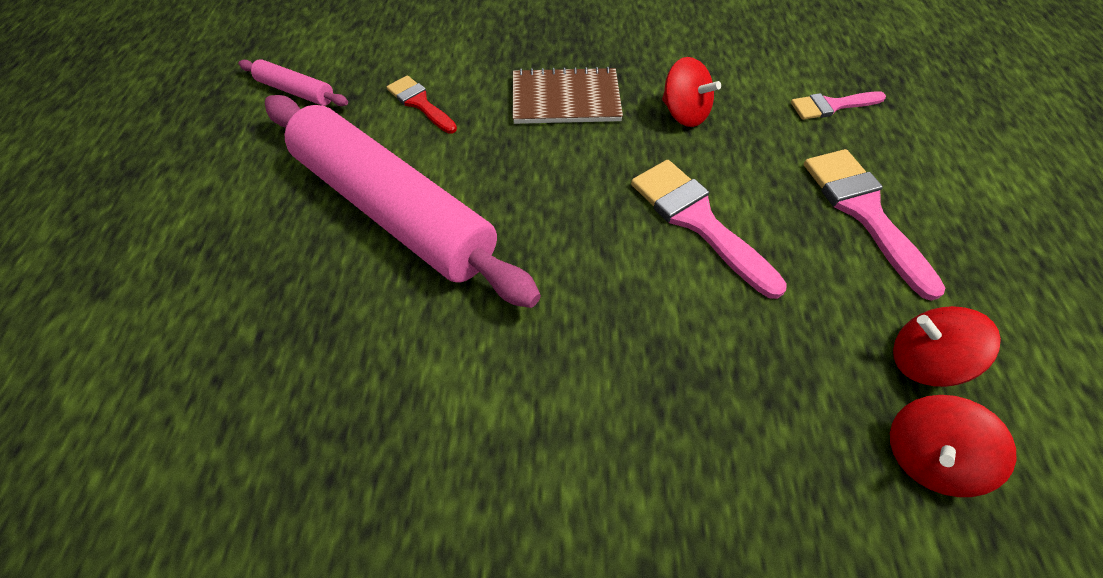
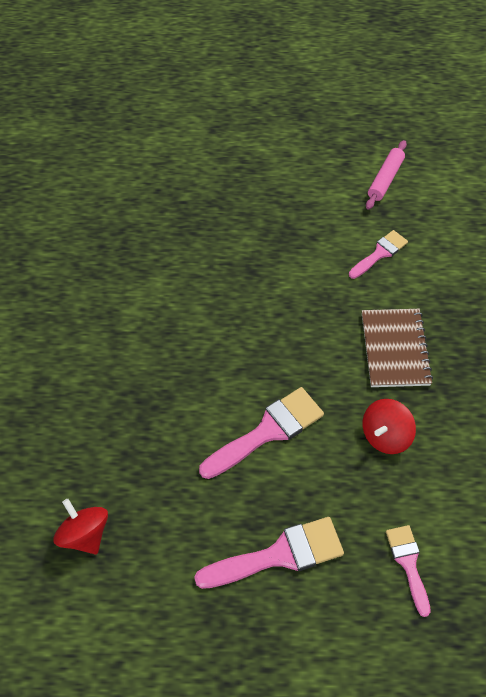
camera: 90 degrees right, 0 degrees up
pink rolling pin [265,95,541,308] -> none
red brush [387,75,457,134] -> pink brush [349,230,408,279]
red spinning top [893,306,1001,387] -> none

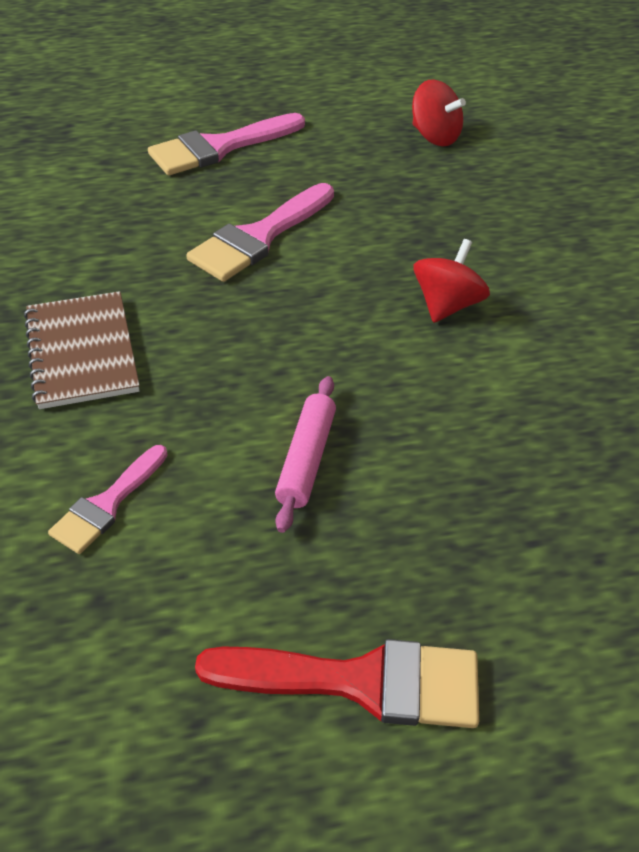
camera: 165 degrees right, 10 degrees down
red spinning top [363,399,416,454] -> red spinning top moved to [413,239,490,323]
pink rolling pin [366,140,407,210] -> pink rolling pin moved to [275,376,336,533]
pink brush [386,525,431,617] -> none
none -> red brush [195,639,479,728]

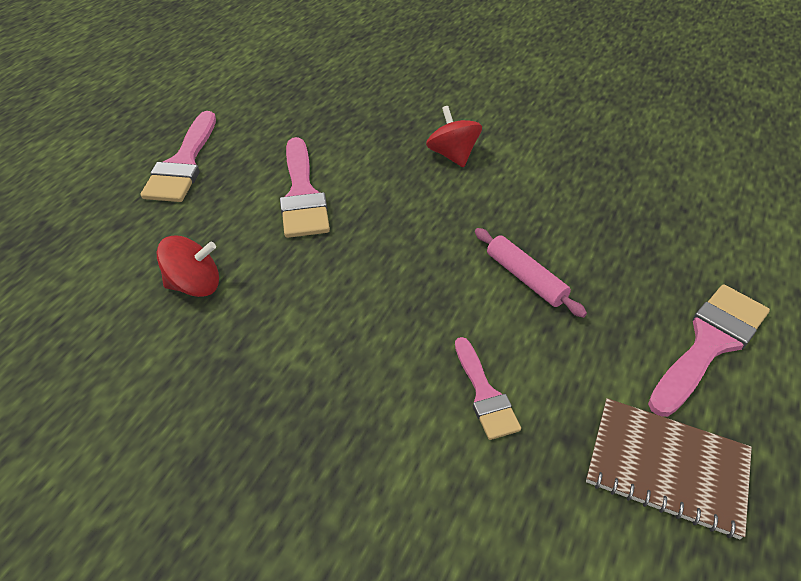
camera: 50 degrees left, 0 degrees up
brown notebook [24,291,140,409] -> brown notebook moved to [586,398,752,539]
red brush [195,639,479,728] -> pink brush [648,284,770,417]
red spinning top [412,80,466,146] -> red spinning top moved to [157,235,219,297]

